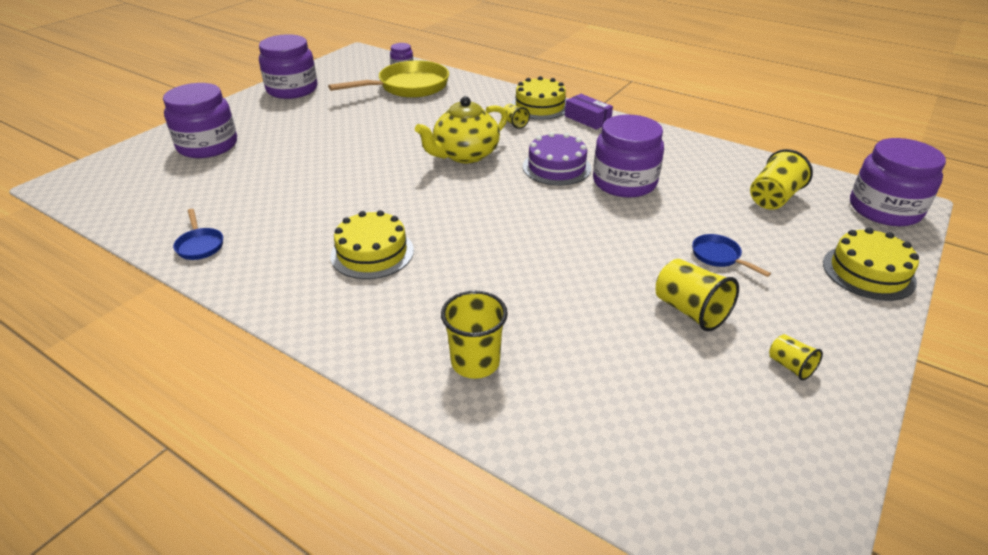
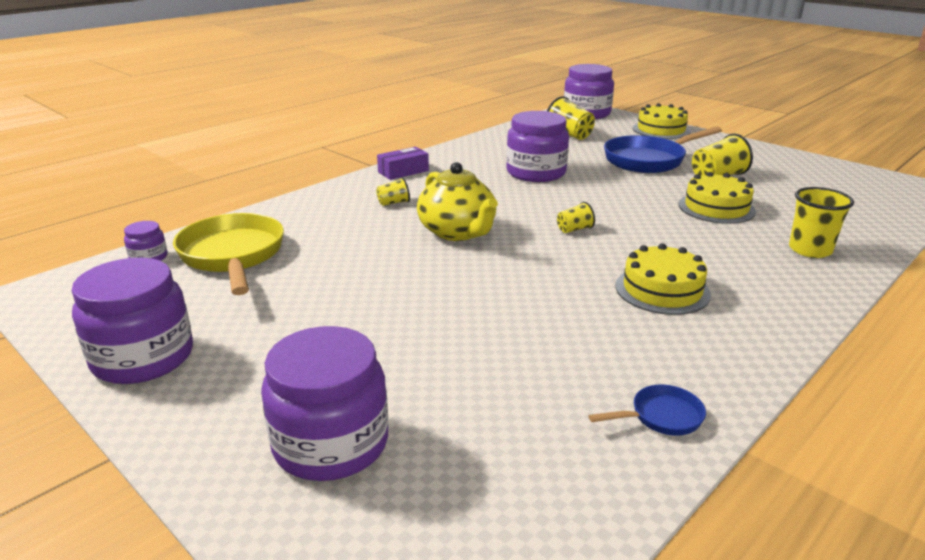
camera: 80 degrees left, 10 degrees down
yellow cake [511,76,566,120] -> yellow cake moved to [679,172,756,224]
purple cake [523,132,591,185] -> none
blue pan [692,234,771,277] -> blue pan [604,126,722,173], size x2.18
yellow cup [769,334,823,381] -> yellow cup moved to [557,202,595,233]

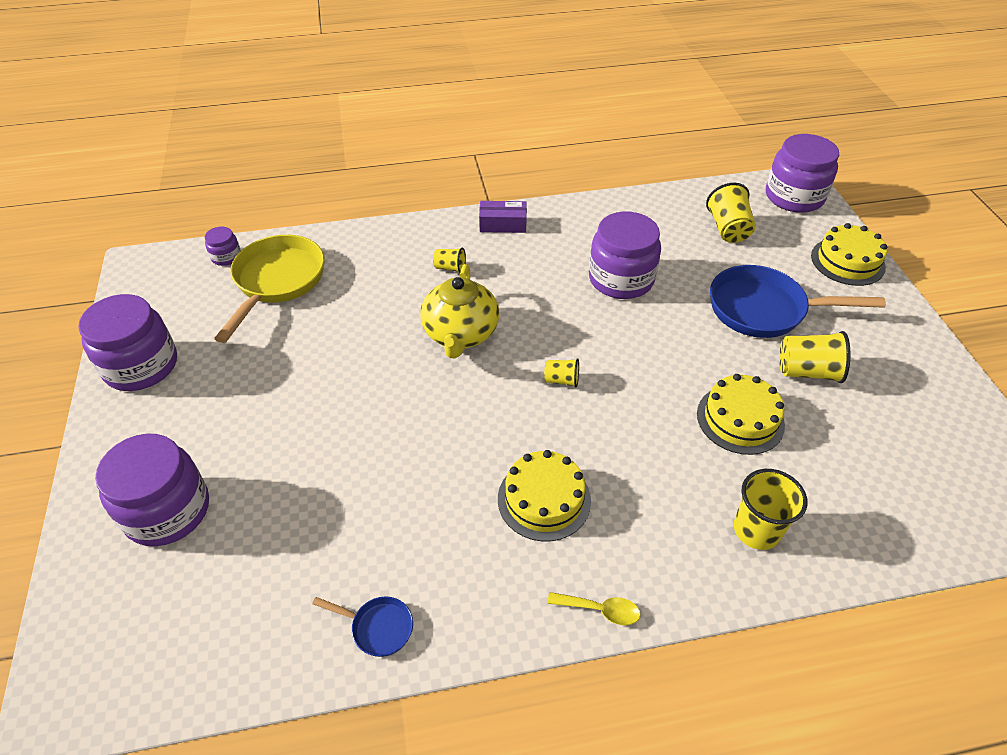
camera: 35 degrees right, 20 degrees up
none -> yellow spoon [547,592,641,625]

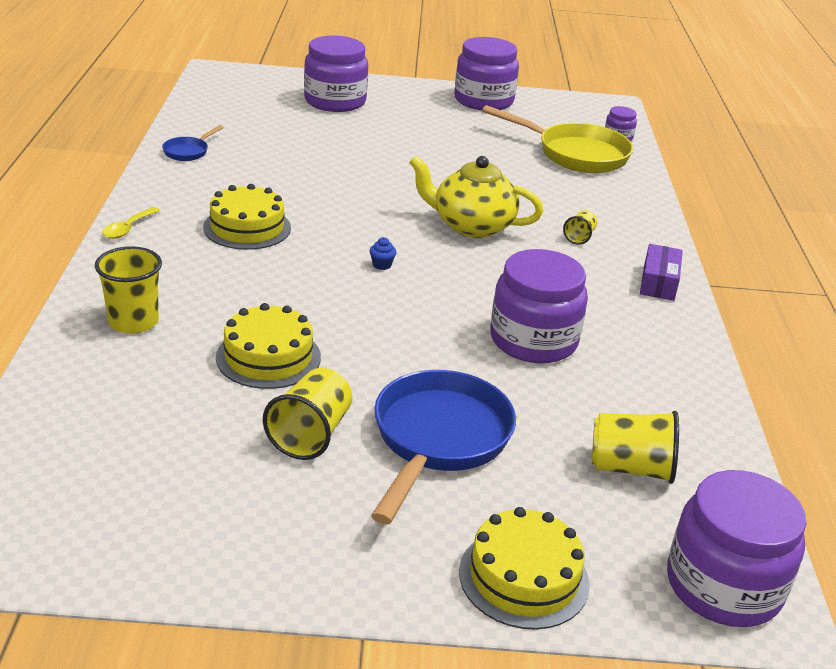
camera: 100 degrees right, 15 degrees down
yellow cup [544,358,579,387] -> blue cupcake [369,237,397,270]

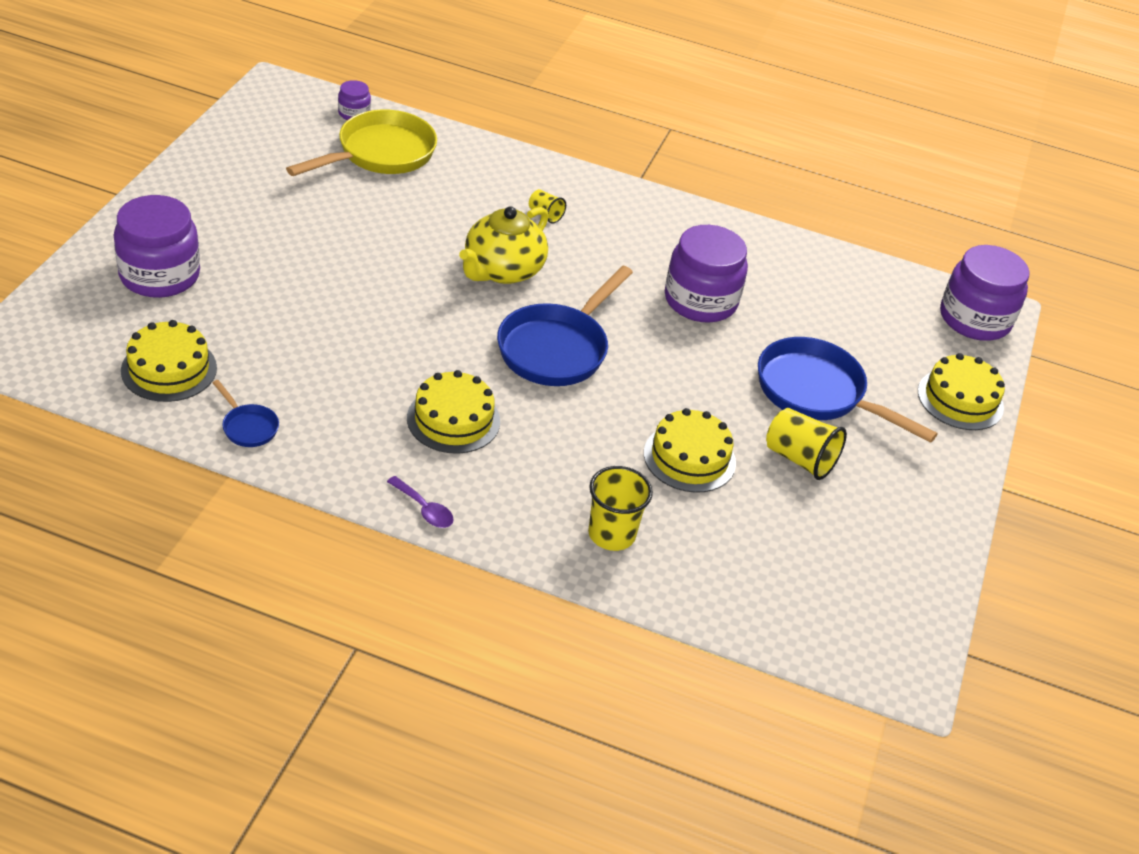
camera: 75 degrees left, 10 degrees up
yellow spoon [102,207,160,239] -> purple spoon [387,476,454,528]
blue cupcake [369,237,397,270] -> blue pan [497,266,633,386]
purple jar [455,37,519,111] -> none
yellow cup [592,411,679,484] -> none
purple box [640,244,683,301] -> none
none -> yellow cake [121,320,217,402]

